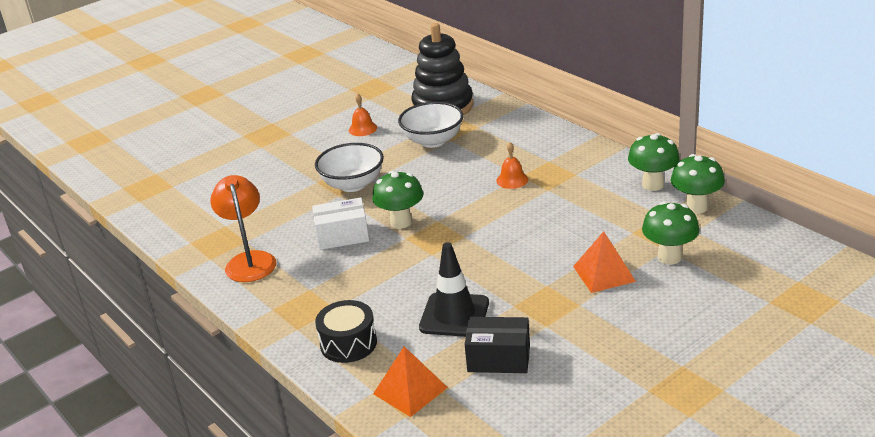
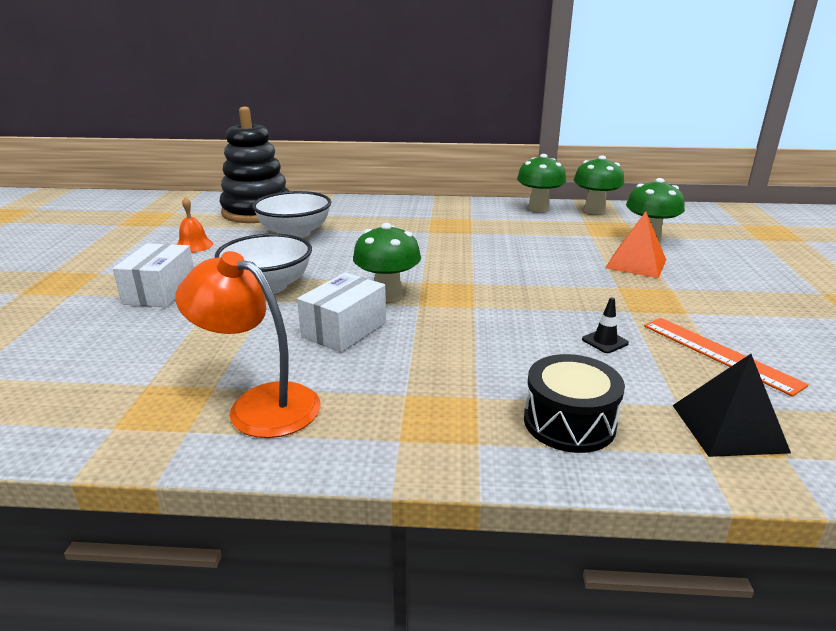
camera: 50 degrees left, 5 degrees down
orange pyramid [373,346,448,417] -> black pyramid [672,354,791,457]
black traffic cone [419,242,489,337] -> black traffic cone [582,297,629,353], size x0.43
black box [465,317,530,373] -> orange ruler [644,318,809,397]
orange bell [496,142,528,189] -> none
none -> white box [113,243,194,307]

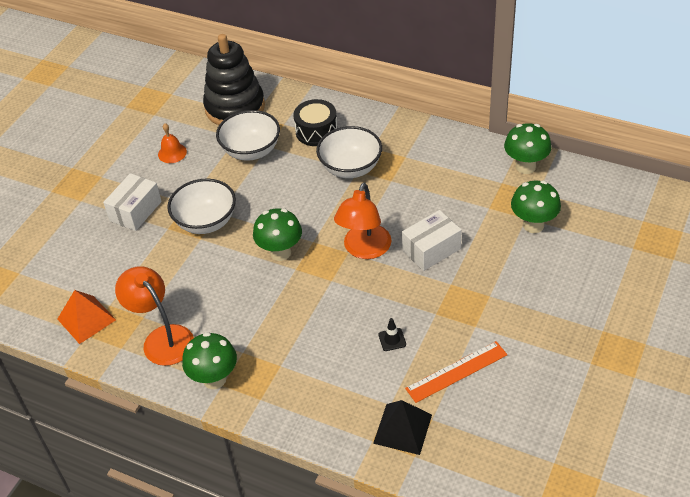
camera: 25 degrees right, 20 degrees up
white box [297,273,386,352] -> white box moved to [402,210,462,271]
green mushroom [517,154,566,212] -> green mushroom moved to [182,332,237,389]
black drum [524,354,625,453] -> black drum moved to [294,99,338,146]
orange pyramid [605,211,666,278] -> orange pyramid moved to [57,290,116,344]
orange ruler [644,318,809,397] -> orange ruler turned 75 degrees clockwise [405,341,507,403]
none -> white bowl [316,126,382,178]
none -> orange lamp [334,183,392,259]

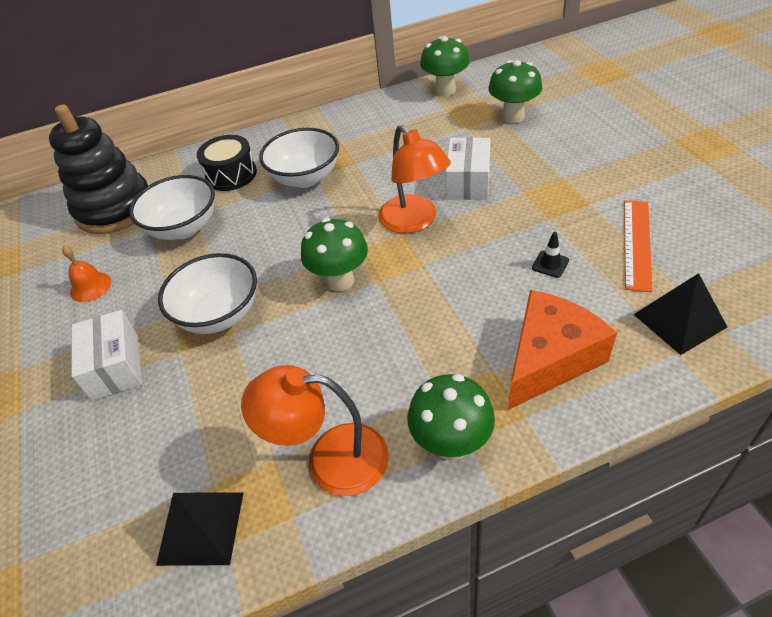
camera: 45 degrees left, 0 degrees up
orange pyramid [57,290,116,344] -> black pyramid [156,493,243,566]
none -> orange cheese [508,290,617,410]

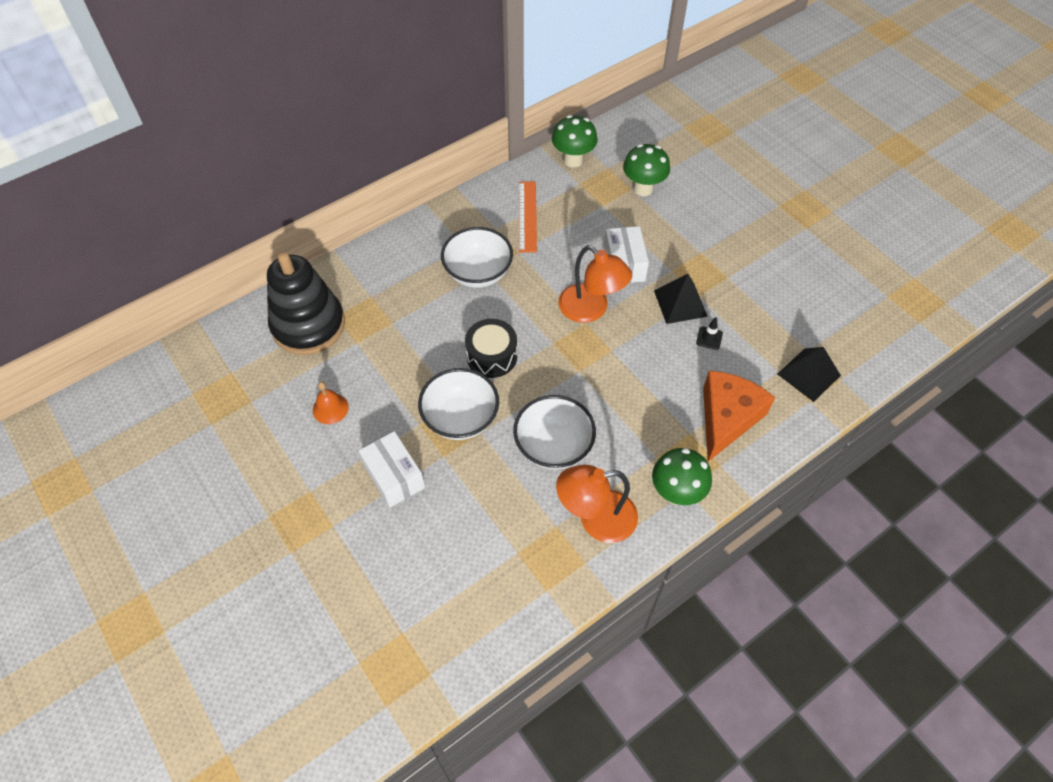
camera: 20 degrees left, 10 degrees up
white bowl [129,175,215,240] -> white bowl moved to [513,395,596,469]
black pyramid [156,493,243,566] -> black pyramid moved to [654,274,708,324]
black drum [197,135,257,191] -> black drum moved to [465,319,517,378]
green mushroom [301,218,368,291] -> none
orange ruler [624,200,652,292] -> orange ruler moved to [519,182,537,252]

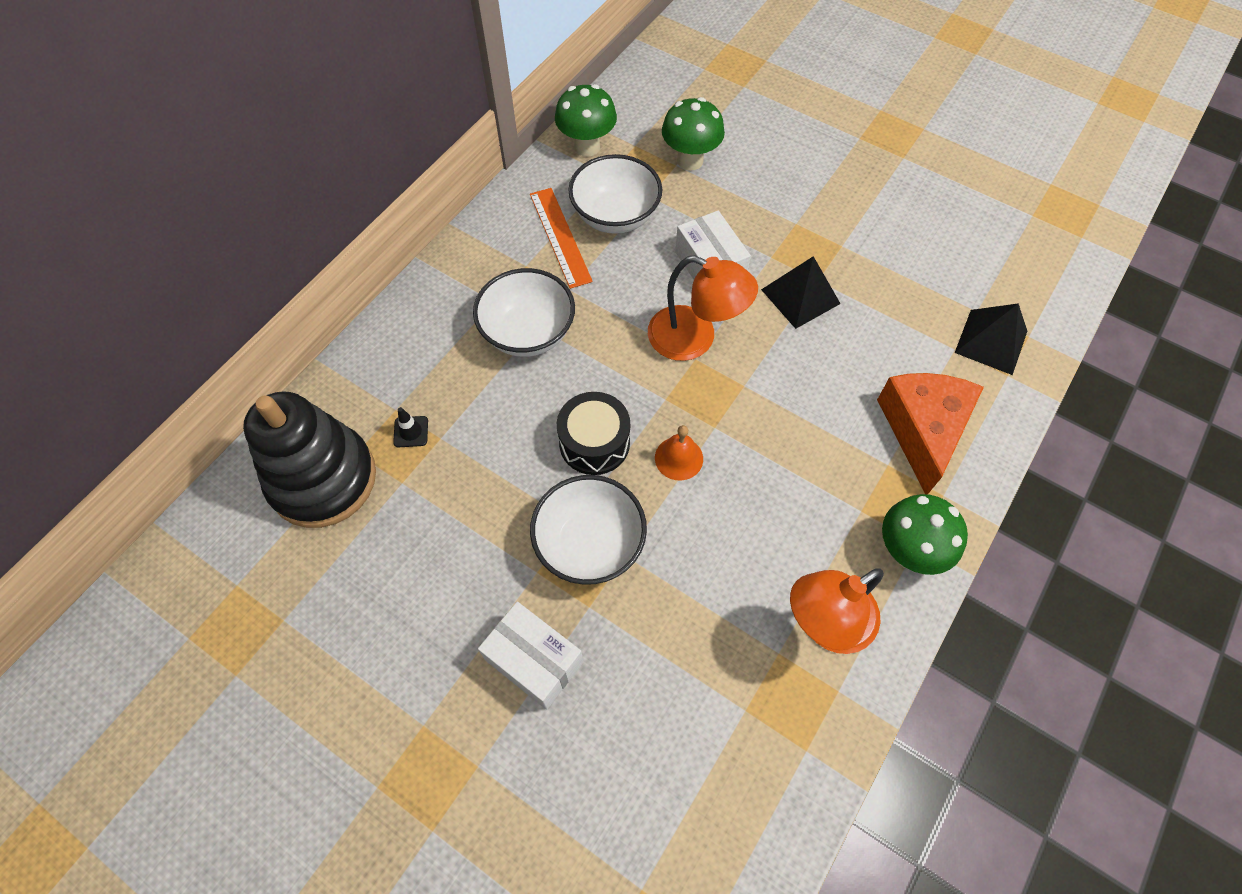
camera: 20 degrees left, 5 degrees up
orange bell [313,382,349,424] -> orange bell moved to [655,425,703,481]
white bowl [513,395,596,469] -> white bowl moved to [568,154,662,234]
black traffic cone [696,317,723,350] -> black traffic cone moved to [393,407,428,448]

